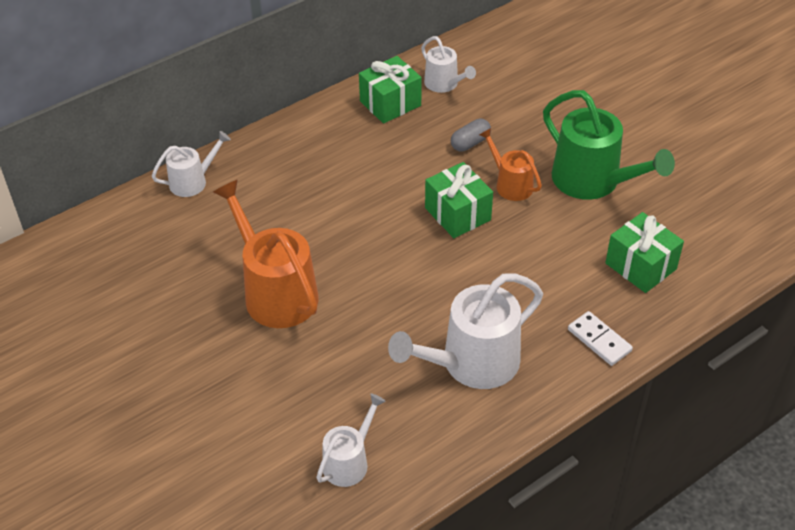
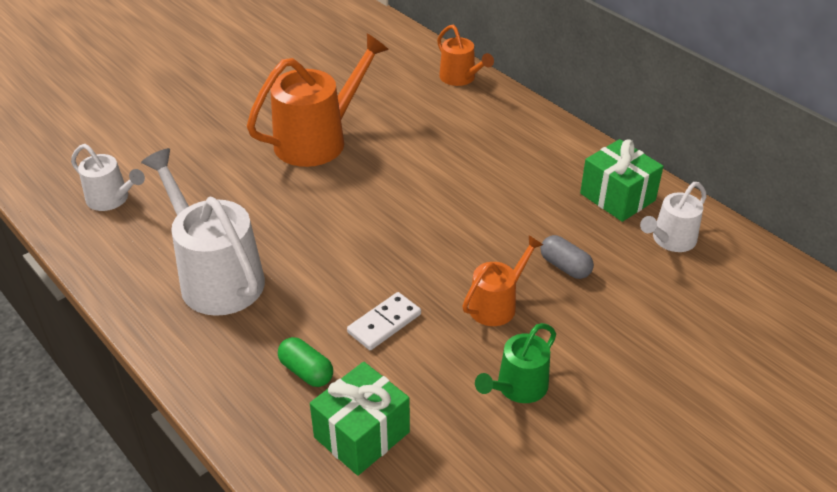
camera: 85 degrees right, 5 degrees down
white watering can [152,131,231,197] -> orange watering can [437,25,494,86]
green gift [425,162,493,238] -> none
green watering can [543,90,675,200] -> green watering can [475,323,556,403], size x0.55
white domino [568,311,633,366] -> white domino moved to [347,292,421,350]
none -> green capsule [278,337,333,387]

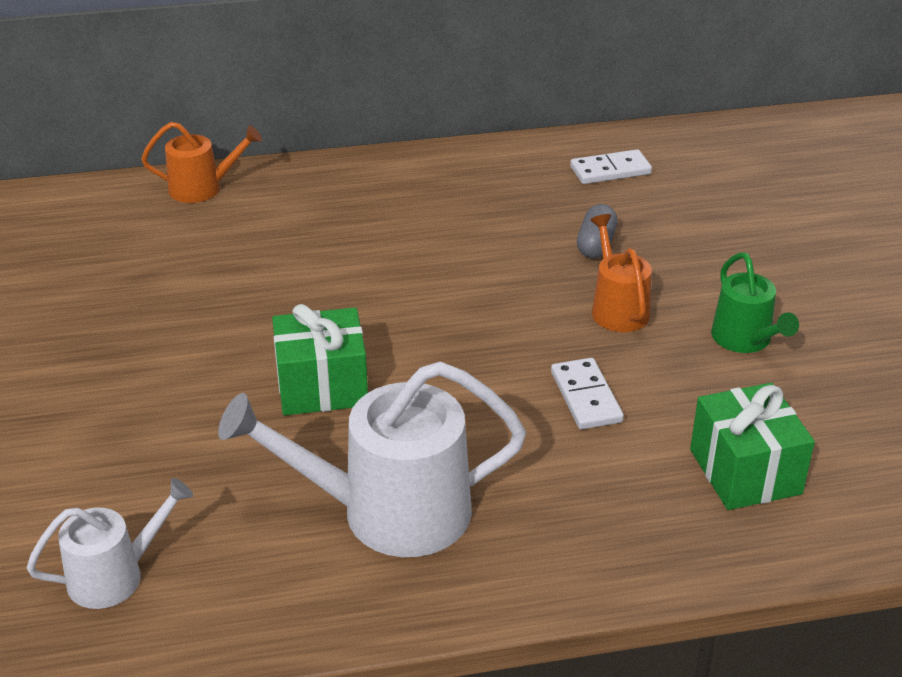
camera: 60 degrees left, 5 degrees down
orange watering can [247,33,389,167] -> none
green capsule [278,337,333,387] -> none
grey capsule [541,235,594,279] -> grey capsule turned 60 degrees counterclockwise [577,204,618,258]
green gift [580,139,663,222] -> green gift moved to [272,304,368,415]
white watering can [640,182,707,252] -> white domino [570,149,652,184]

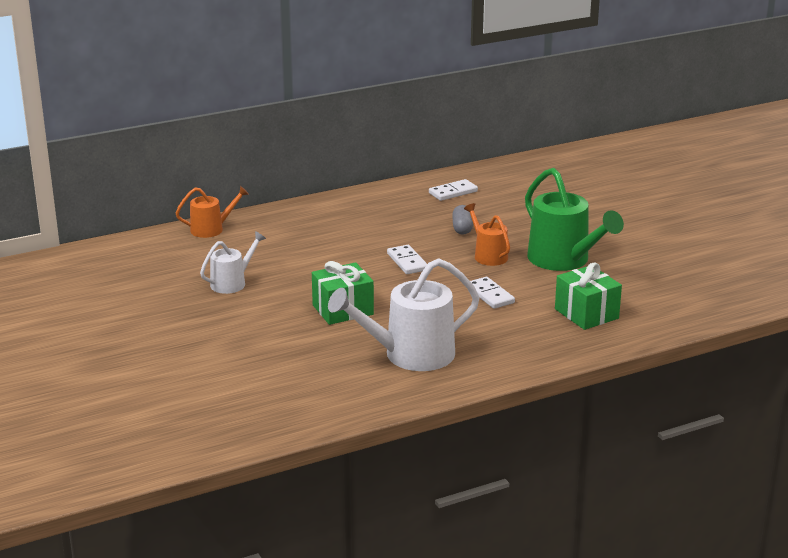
camera: 15 degrees left, 10 degrees down
white watering can [27,478,193,609] -> white watering can moved to [200,231,266,294]
green watering can [711,252,799,353] -> green watering can [525,168,624,271], size x1.81
none -> white domino [387,245,427,274]

